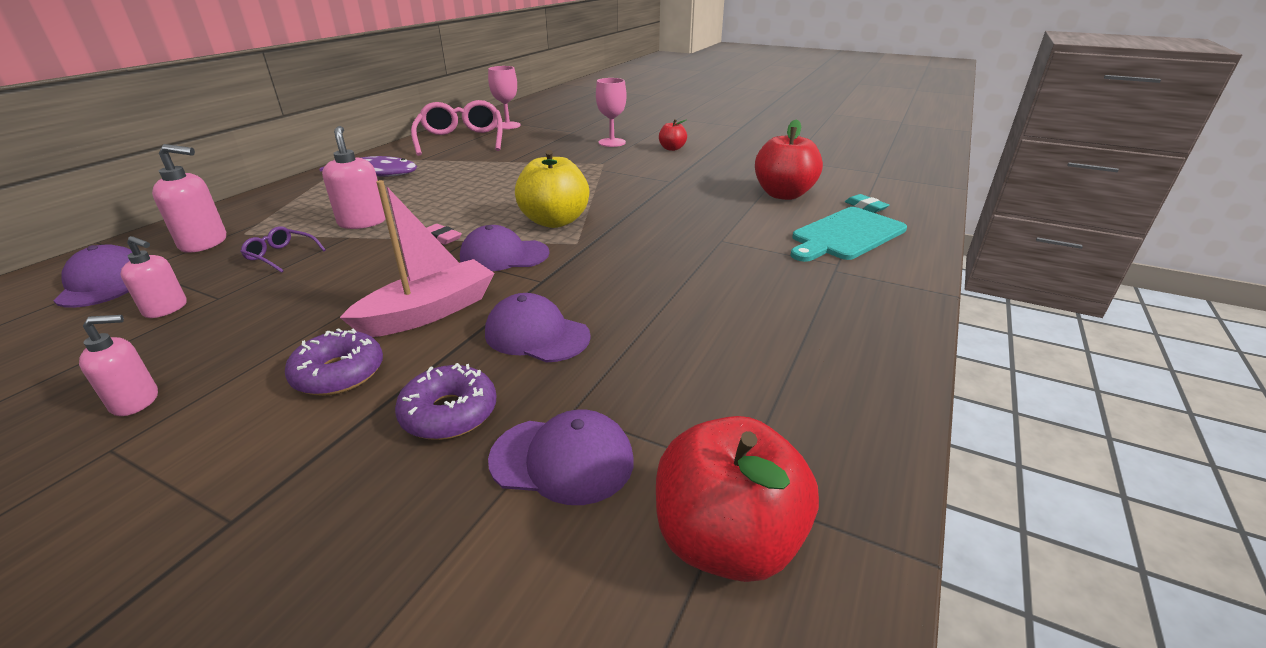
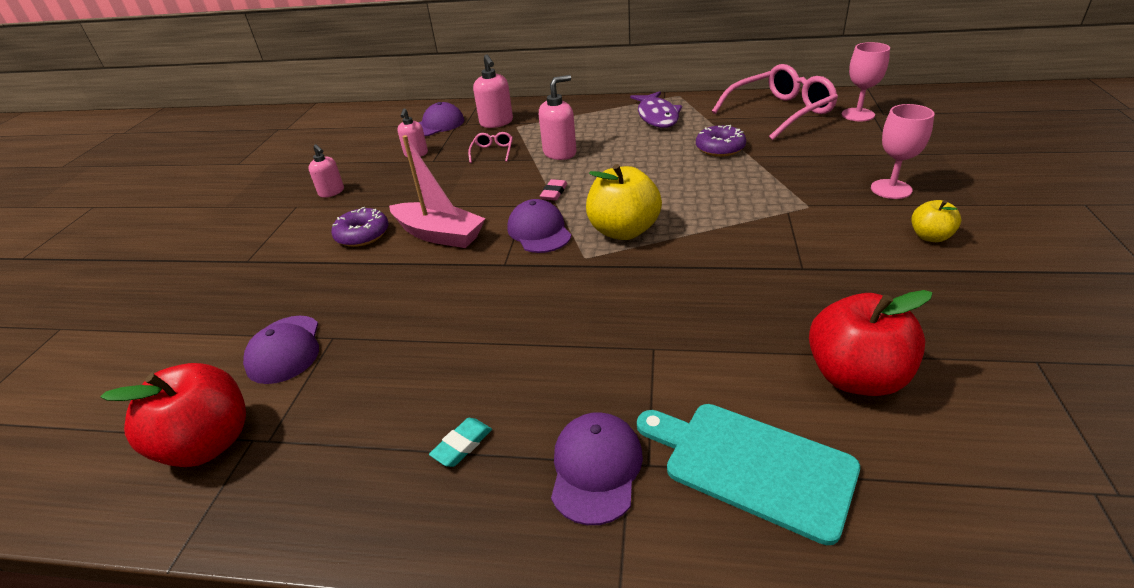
camera: 75 degrees right, 5 degrees up
purple glasses [240,226,326,273] -> pink glasses [468,132,513,163]
purple donut [395,363,496,440] -> purple donut moved to [696,125,746,157]
purple cap [485,293,591,363] -> purple cap moved to [551,412,643,525]
red apple [659,119,687,151] -> yellow apple [911,200,961,242]
turquoise eraser [845,194,889,213] -> turquoise eraser moved to [429,418,492,467]

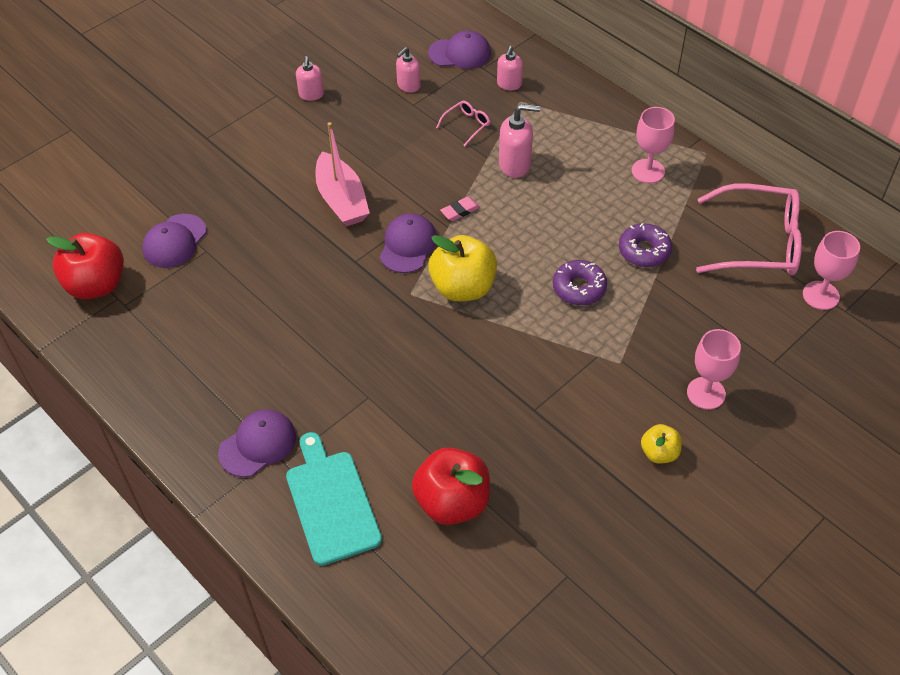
camera: 35 degrees right, 15 degrees up
purple donut [331,206,388,247] -> purple donut moved to [553,260,607,305]
turquoise eraser [429,418,492,467] -> none
pink soap dispenser [473,55,513,128] -> pink soap dispenser [497,46,523,90], size x0.66
purple fish [630,91,682,128] -> pink goblet [632,107,675,183]

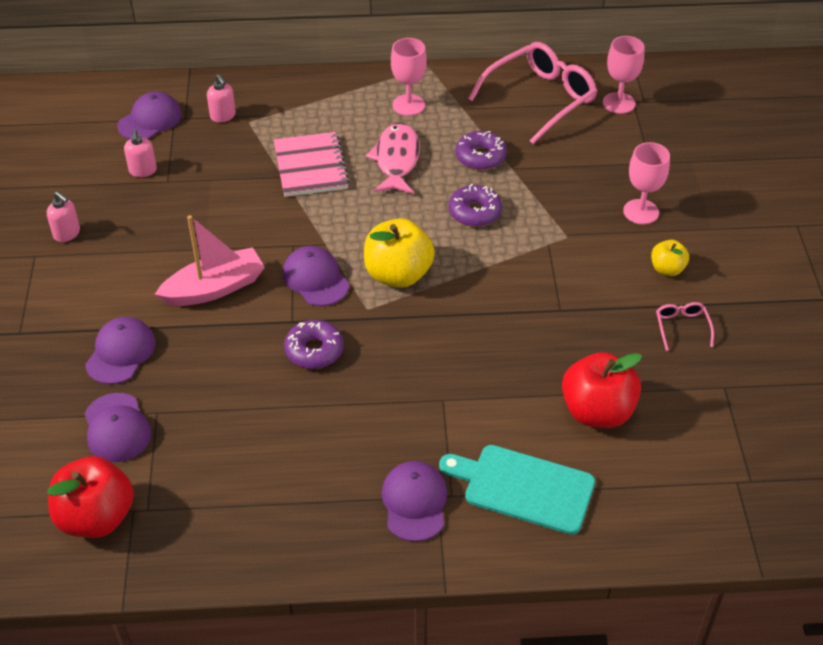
camera: 50 degrees left, 5 degrees down
pink boat [315,122,370,226] -> pink boat turned 45 degrees counterclockwise [155,215,265,306]
pink glasses [436,100,490,146] -> pink glasses moved to [656,302,714,351]
pink eraser [440,196,480,221] -> none
pink soap dispenser [499,104,540,178] -> pink notebook [274,132,349,197]
none -> purple cap [85,317,156,384]
none -> purple donut [284,320,344,369]
none -> pink fish [366,123,420,194]

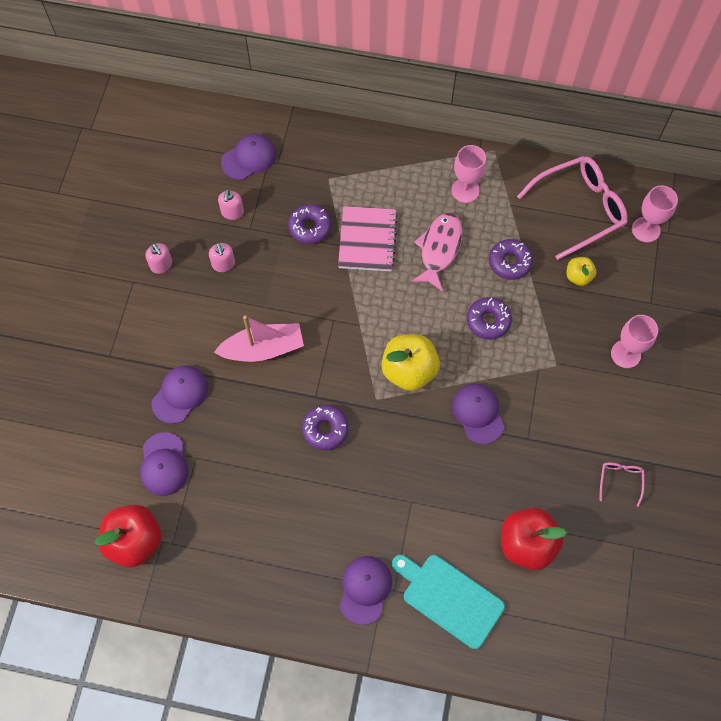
camera: 15 degrees right, 20 degrees up
pink soap dispenser [207,74,236,122] -> pink soap dispenser moved to [209,243,235,272]
purple cap [282,246,349,306] -> purple cap moved to [452,384,505,444]
yellow apple [651,240,689,276] -> yellow apple moved to [566,257,597,286]
none -> purple donut [288,204,332,244]

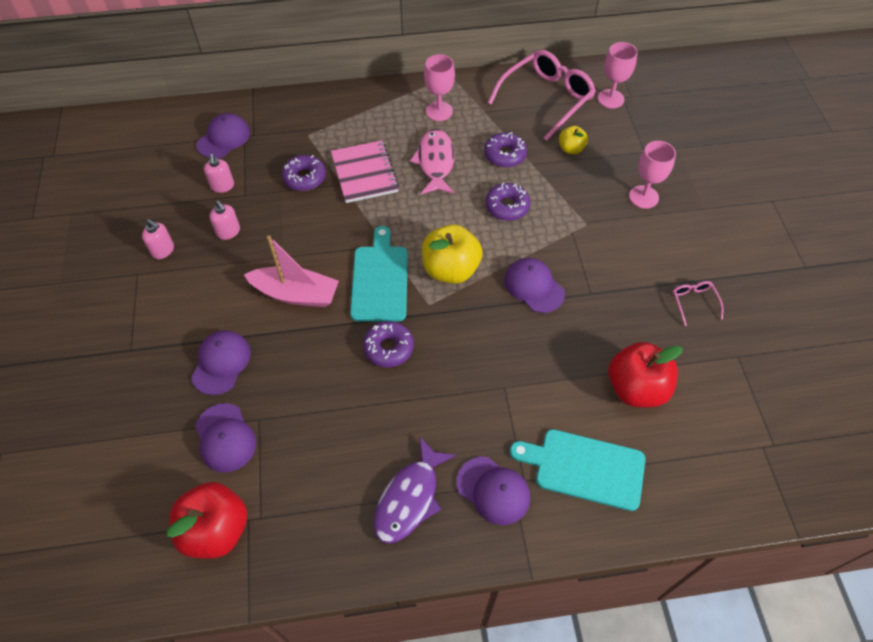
camera: 20 degrees left, 10 degrees down
pink boat [214,316,304,362] -> pink boat turned 45 degrees clockwise [244,236,339,307]
purple cap [340,556,392,625] -> purple cap turned 135 degrees clockwise [457,456,530,525]
none -> turquoise cutting board [350,226,408,321]
none -> purple fish [374,437,456,544]

